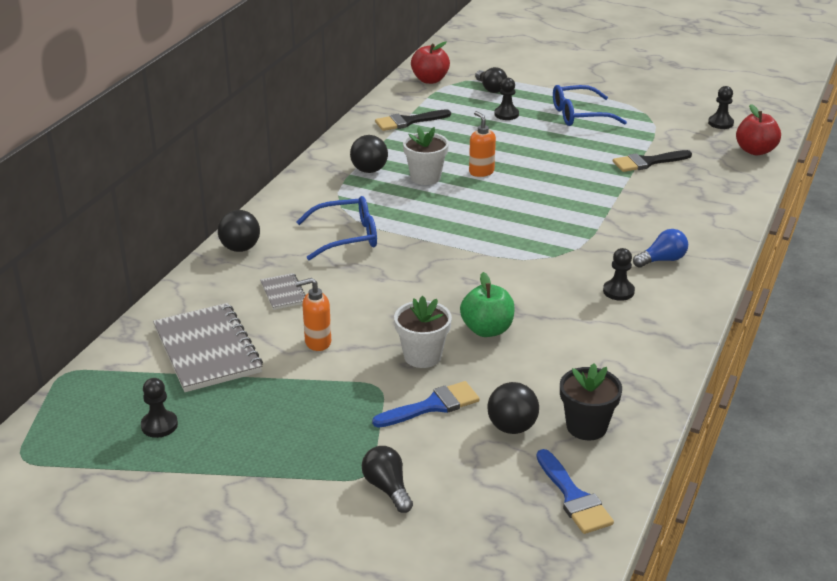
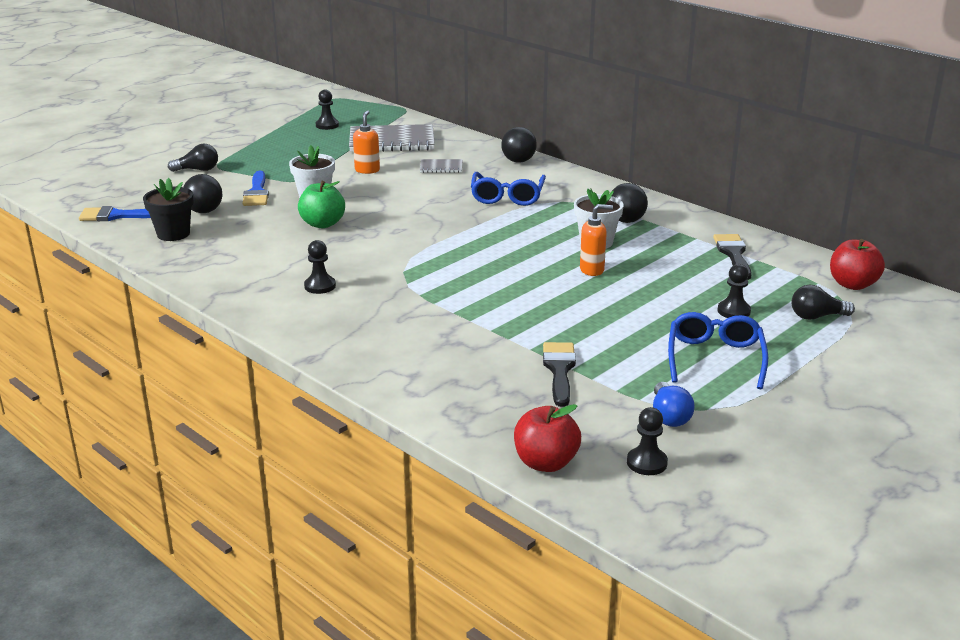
camera: 110 degrees right, 5 degrees down
blue light bulb [633,229,688,268] -> blue light bulb moved to [653,382,695,427]

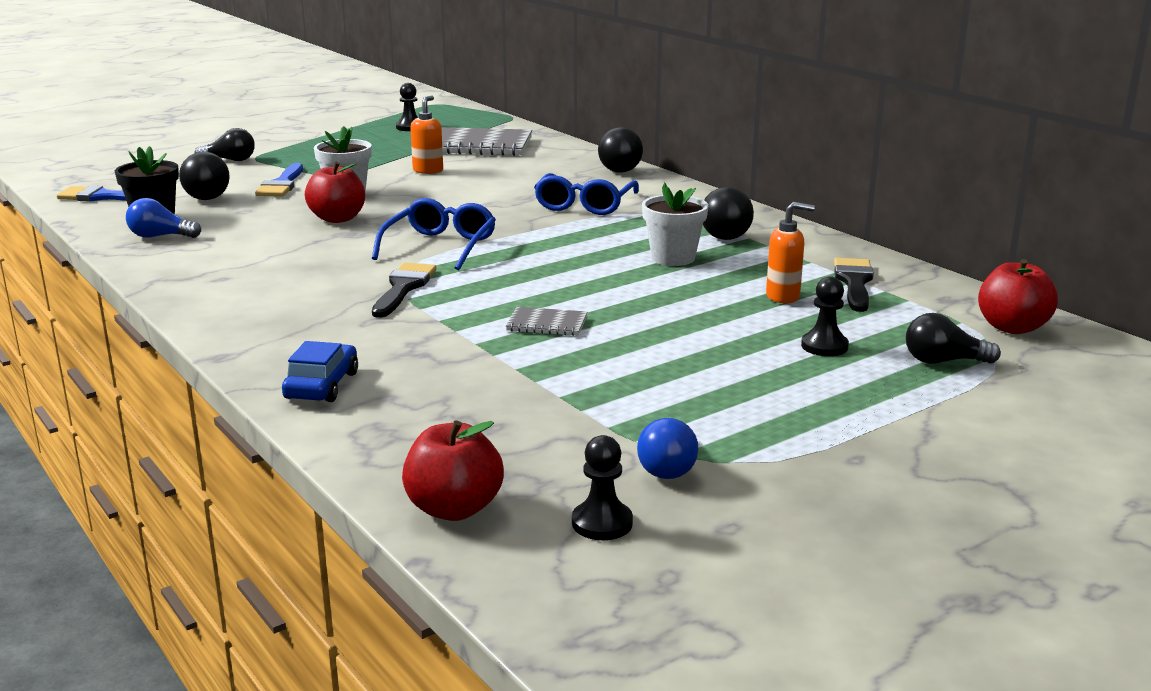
camera: 10 degrees right, 5 degrees down
green apple [298,181,345,228] -> red apple [305,162,365,223]
black pawn [304,240,336,294] -> none
grey notebook [420,159,462,173] -> grey notebook moved to [506,307,587,336]
black brush [543,342,576,407] -> black brush moved to [372,263,437,318]
orange soap dispenser [580,204,613,276] -> orange soap dispenser moved to [766,202,815,303]
blue glasses [668,312,768,389] -> blue glasses moved to [372,198,496,270]
none -> blue light bulb [126,198,201,238]
none -> blue car [282,341,358,402]

